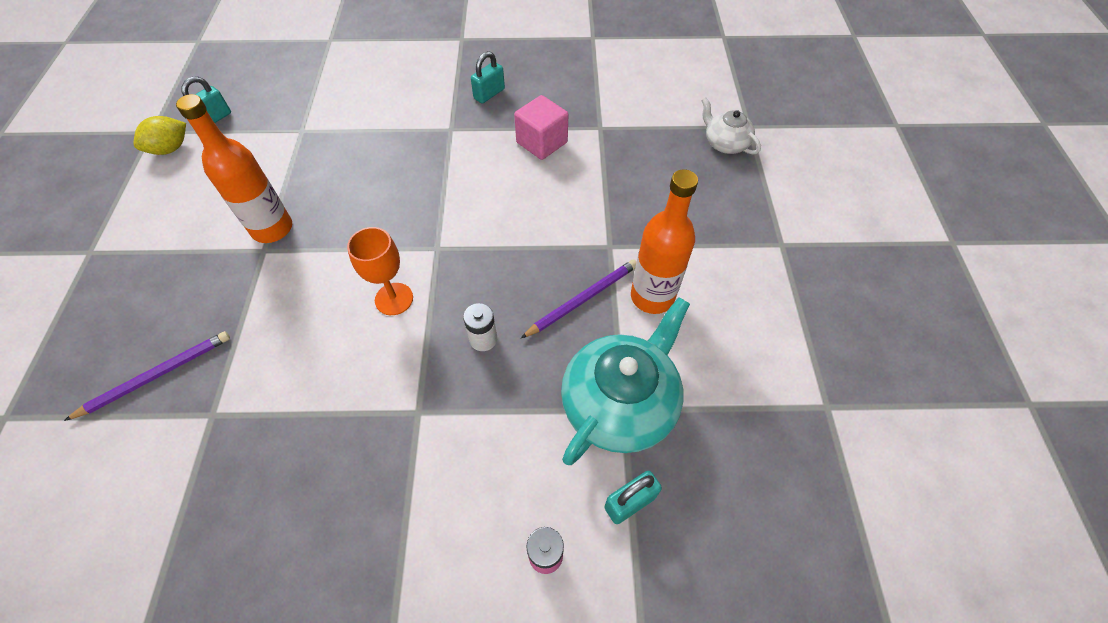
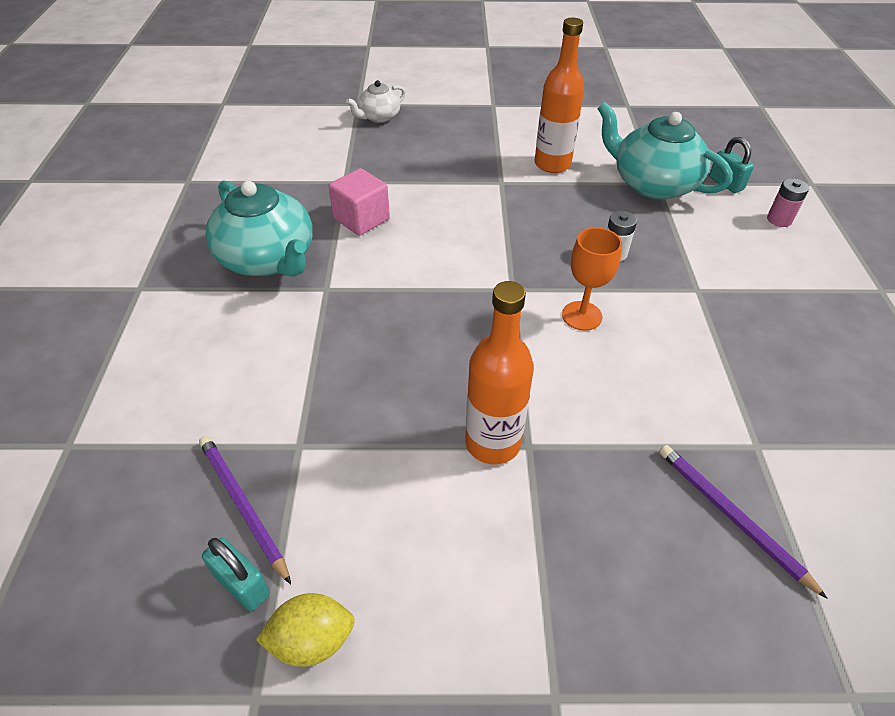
camera: 90 degrees left, 10 degrees down
yellow lemon [134,116,186,155] -> yellow lemon turned 60 degrees counterclockwise [256,593,355,667]
turquoise padlock [471,51,505,104] -> turquoise teapot [205,180,312,277]
purple pencil [521,260,637,338] -> purple pencil moved to [199,436,291,584]

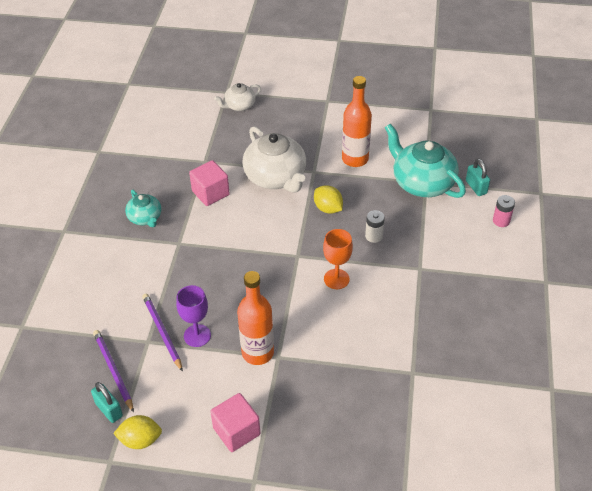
camera: 10 degrees right, 0 degrees up
turquoise teapot [205,180,312,277] -> turquoise teapot [125,190,161,227], size x0.54
purple pencil [659,445,828,599] -> purple pencil moved to [142,294,183,372]
none -> purple goblet [176,285,211,347]
none -> pink cube [210,393,260,452]
none -> white teapot [242,126,306,193]
none -> yellow lemon [314,185,343,214]

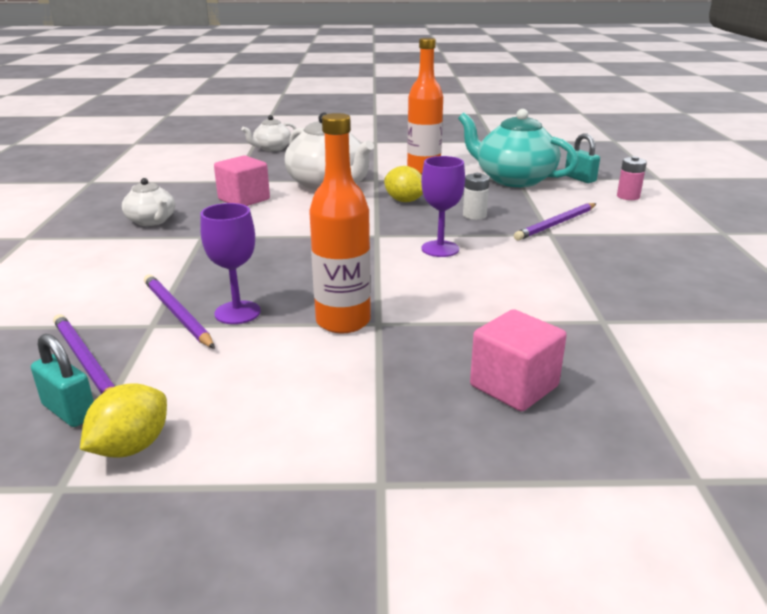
camera: 10 degrees left, 20 degrees down
yellow lemon [113,415,162,449] -> yellow lemon turned 45 degrees counterclockwise [80,383,167,458]
turquoise teapot [125,190,161,227] -> white teapot [122,178,175,226]
pink cube [210,393,260,452] -> pink cube moved to [470,309,567,412]
orange goblet [323,229,353,289] -> purple goblet [421,156,465,257]
none -> purple pencil [514,203,597,240]

